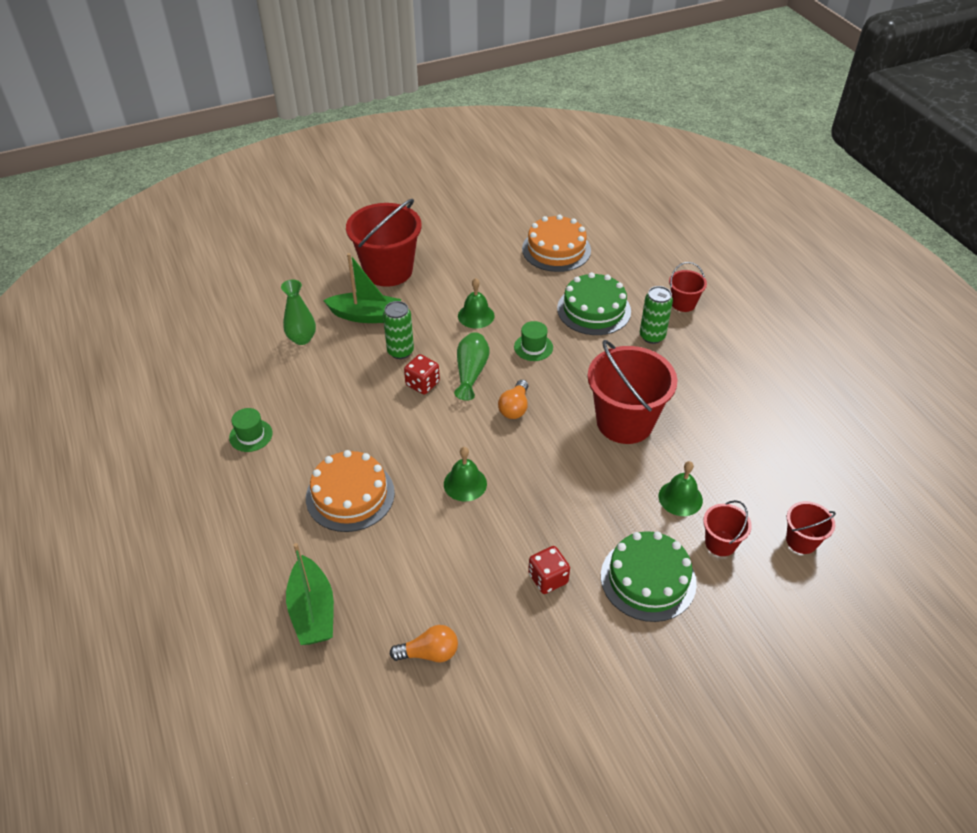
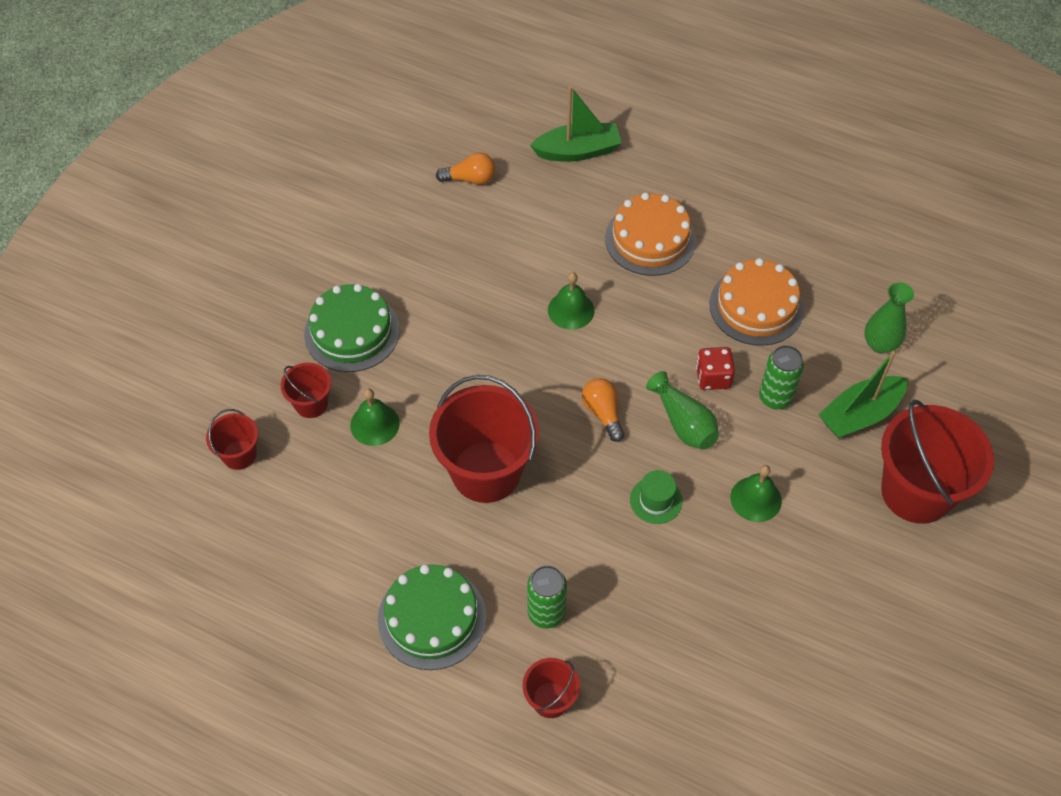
camera: 140 degrees right, 10 degrees up
green hat [229,408,273,452] -> none
green boat [286,543,334,645] -> green boat turned 135 degrees clockwise [530,86,622,162]
orange light bulb [389,625,458,662] -> orange light bulb turned 135 degrees counterclockwise [436,152,495,185]
orange cake [522,215,591,272] -> orange cake moved to [709,258,804,346]
red dice [528,546,570,594] -> none
green cake [557,272,631,335] -> green cake moved to [378,564,487,670]

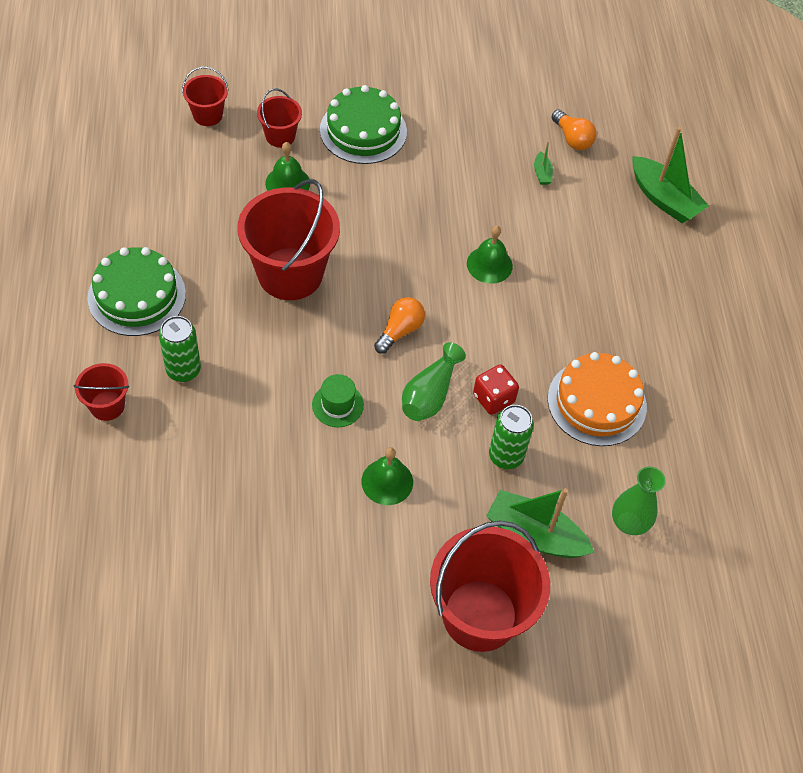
camera: 55 degrees right, 0 degrees up
orange cake [605,192,696,276] -> none
none -> green boat [534,141,553,185]

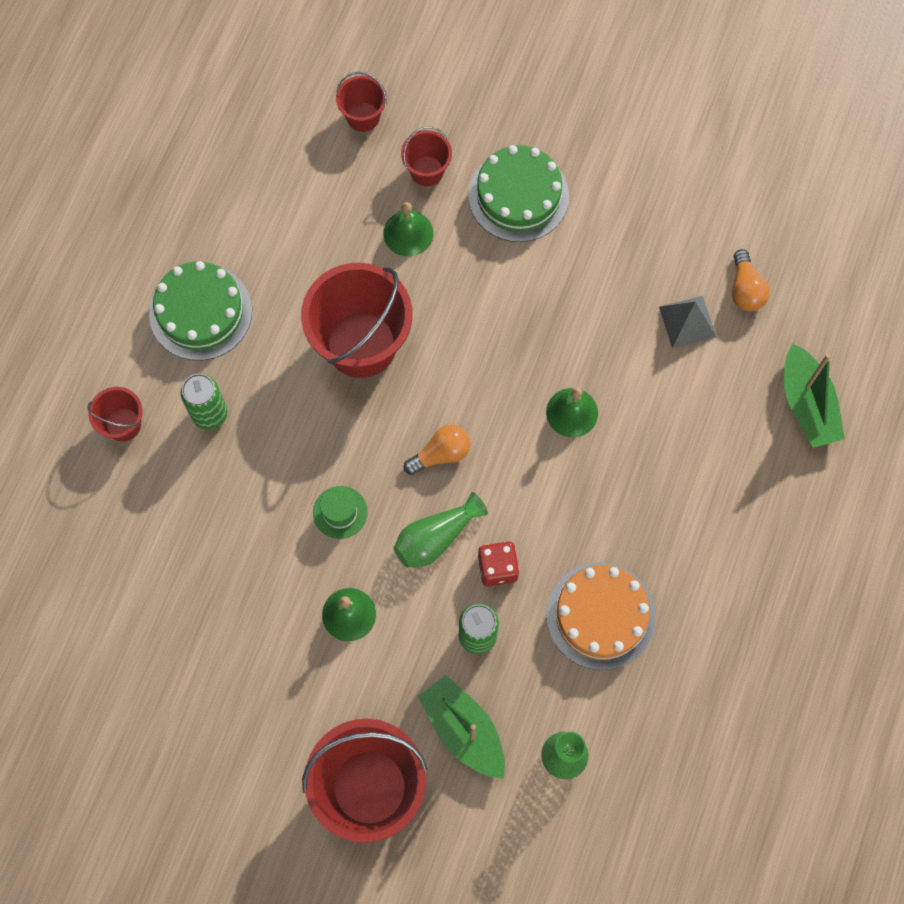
camera: 30 degrees right, 15 degrees up
green boat [534,141,553,185] -> grey pyramid [659,296,716,348]

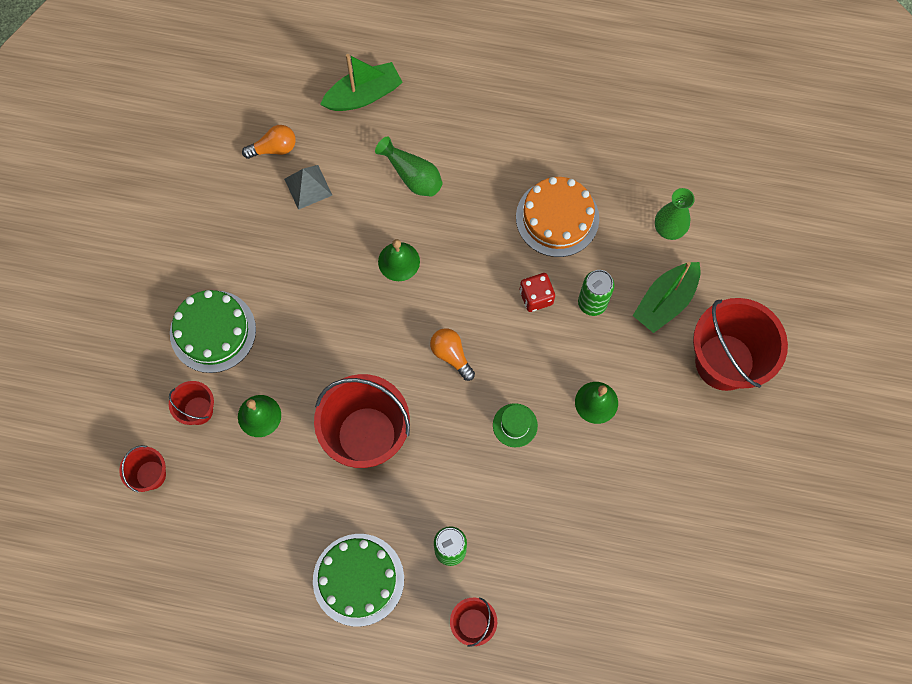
camera: 100 degrees left, 0 degrees up
green vase [394,492,488,568] -> green vase moved to [375,137,442,197]

